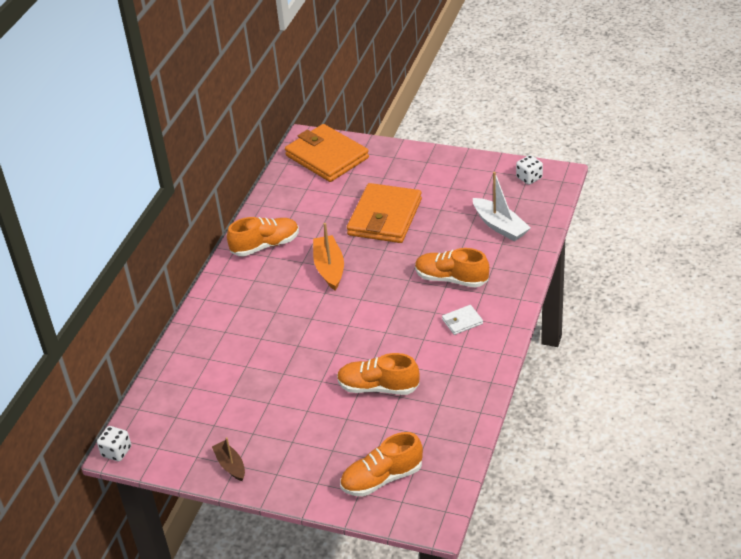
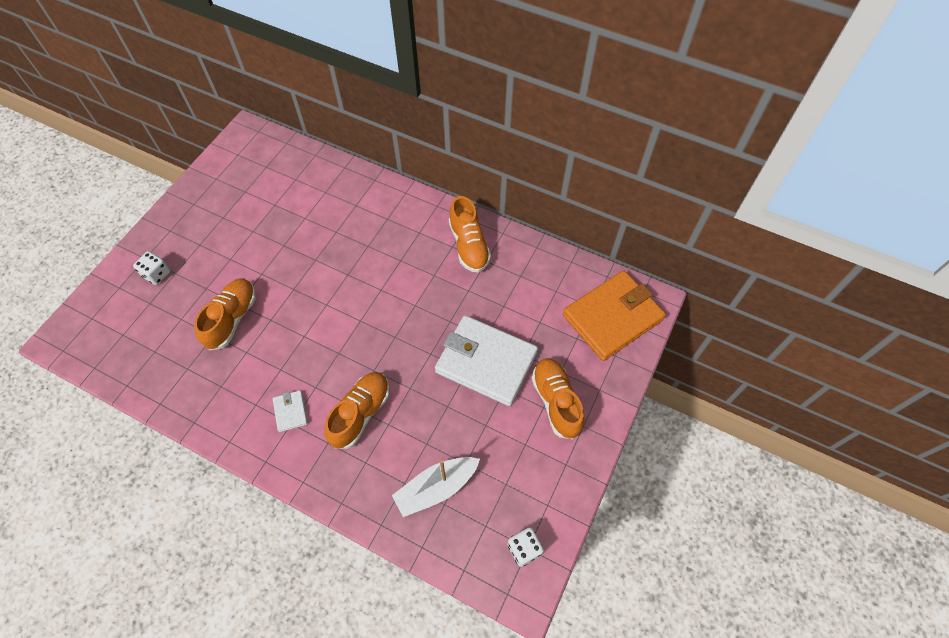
camera: 95 degrees right, 20 degrees up
white dice [97,426,131,461] -> white dice moved to [133,251,171,285]
brown boat [212,437,245,481] -> none
orange boat [313,223,344,291] -> none
orange shoe [340,432,423,496] -> orange shoe moved to [532,358,584,439]
orange wallet [347,183,422,243] -> white wallet [435,315,538,406]

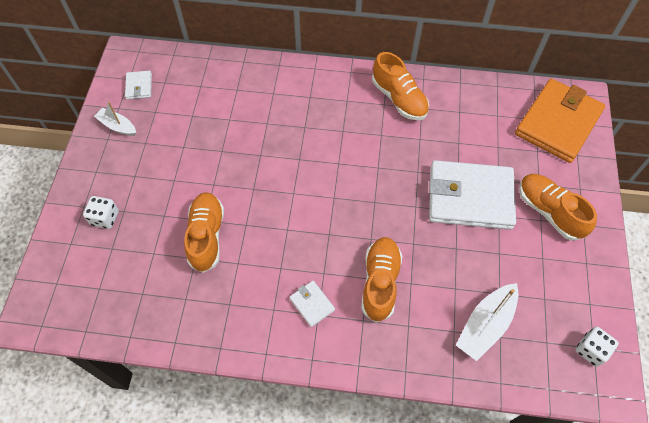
camera: 20 degrees left, 0 degrees up
none -> white boat [94,102,136,136]
none -> white wallet [125,71,152,99]

